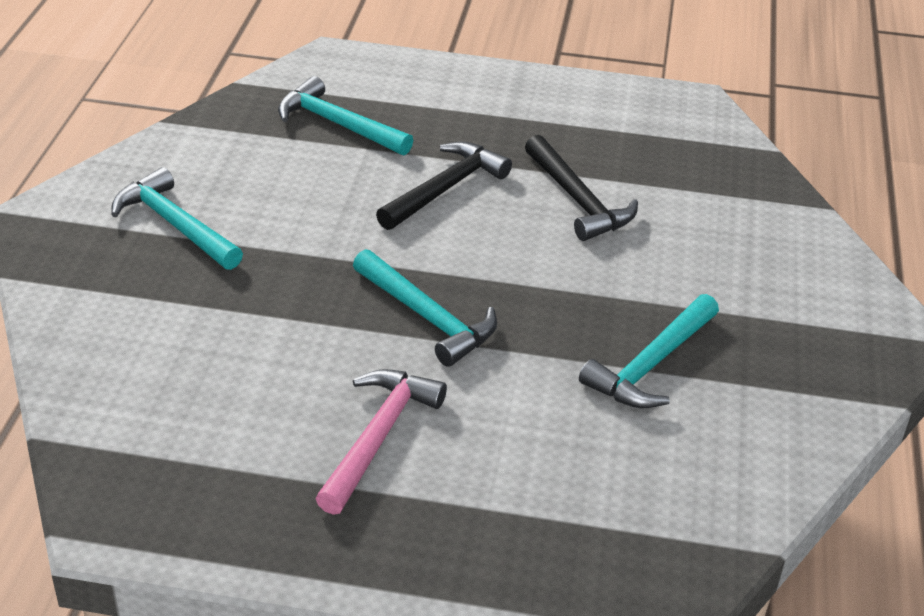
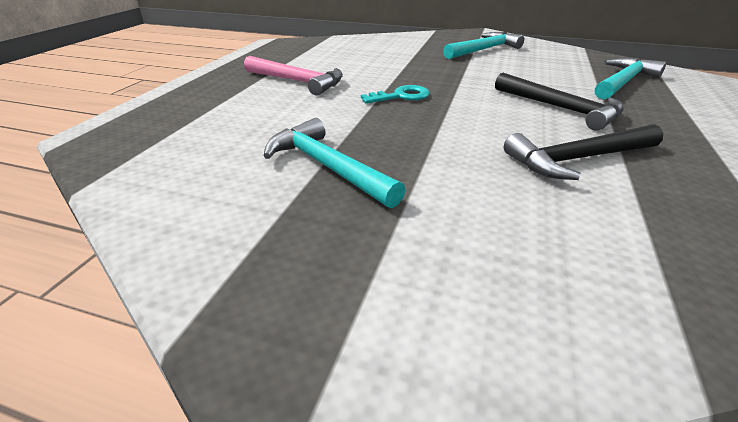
camera: 100 degrees right, 5 degrees down
turquoise hammer [353,249,497,367] -> turquoise key [361,85,430,104]

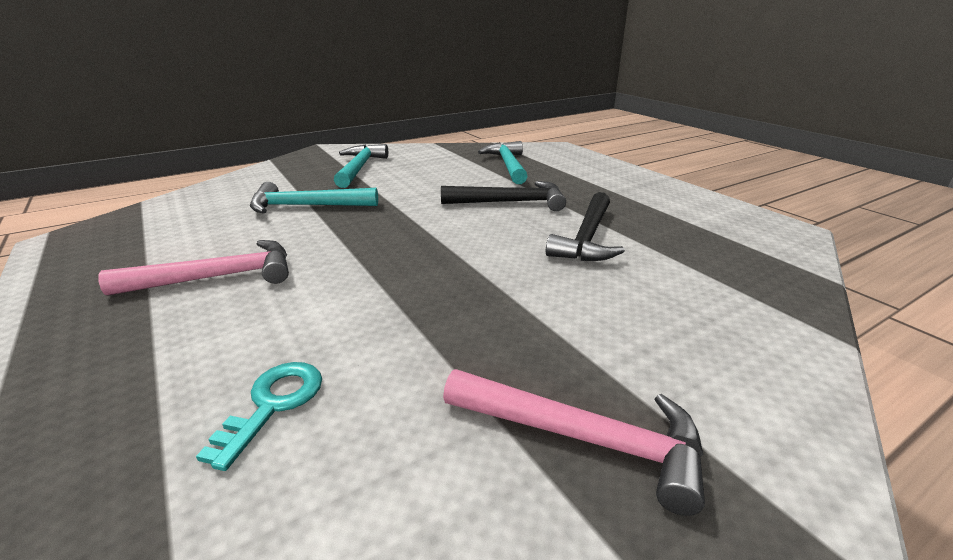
camera: 50 degrees left, 5 degrees down
turquoise hammer [264,118,405,208] -> turquoise hammer moved to [250,182,378,214]
turquoise key [361,85,430,104] -> turquoise key moved to [196,362,322,471]
none -> pink hammer [443,369,705,516]

